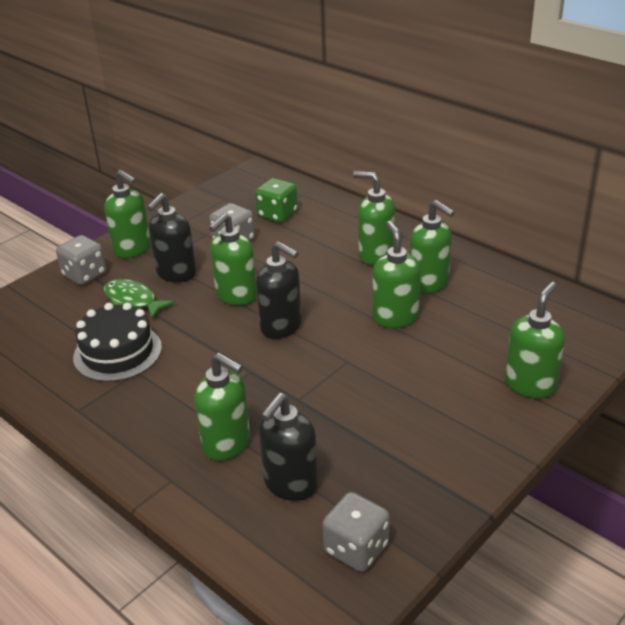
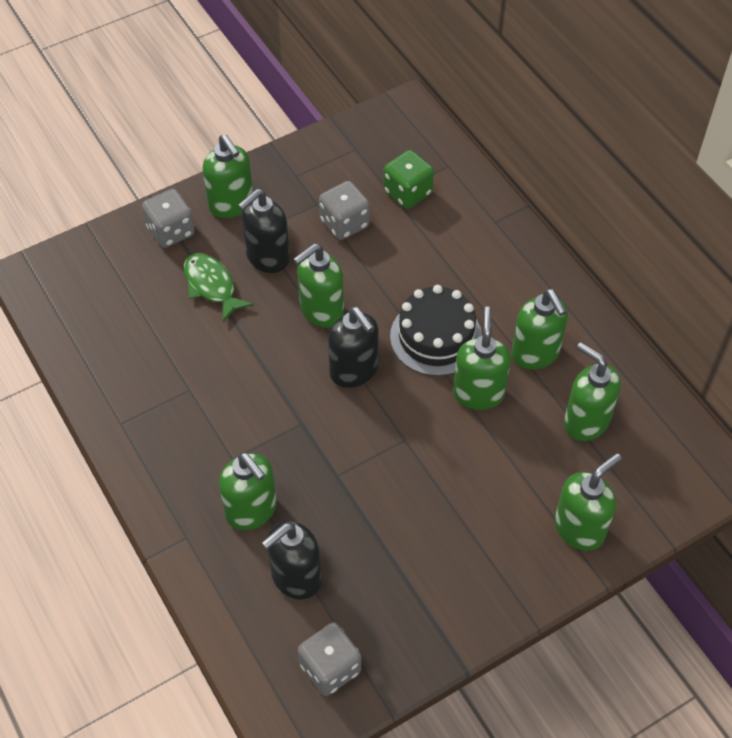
camera: 15 degrees right, 20 degrees up
black cake [73,303,162,382] -> black cake moved to [390,285,482,376]
green soap dispenser [353,171,395,265] -> green soap dispenser moved to [564,342,621,441]

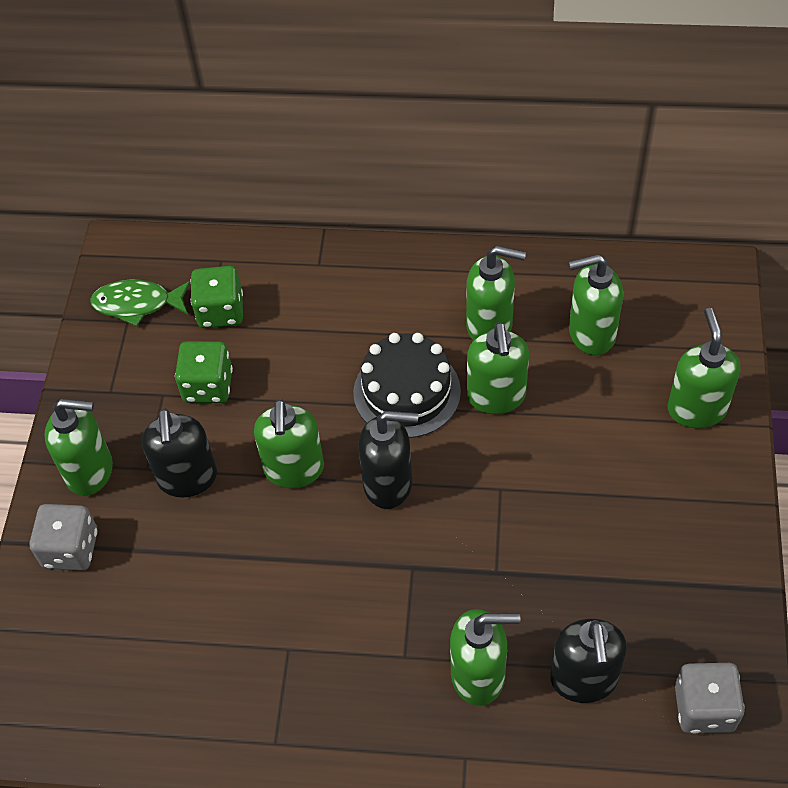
camera: 50 degrees left, 0 degrees up
green fish [183,253,253,322] -> green fish moved to [90,280,191,327]
grey dice [319,181,370,240] -> green dice [175,341,233,403]
green soap dispenser [453,307,511,410] -> green soap dispenser turned 135 degrees counterclockwise [467,322,529,414]

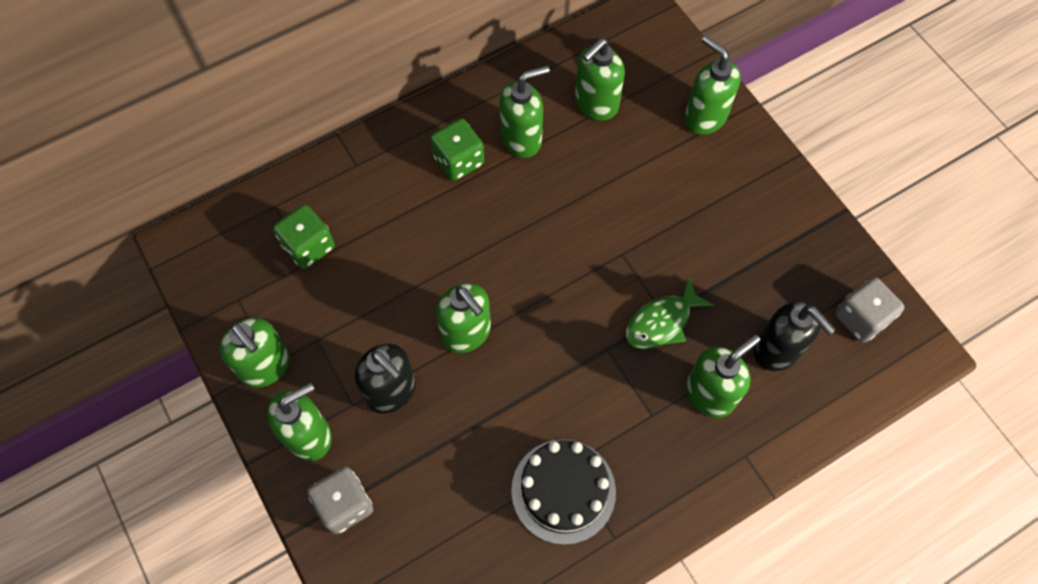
camera: 40 degrees left, 10 degrees up
green fish [90,280,191,327] -> green fish moved to [625,277,714,349]
green dice [175,341,233,403] -> green dice moved to [430,118,484,181]
black cake [353,333,461,438] -> black cake moved to [511,439,616,545]
black soap dispenser [358,411,418,509] -> none
green soap dispenser [467,322,529,414] -> green soap dispenser moved to [220,318,290,388]

